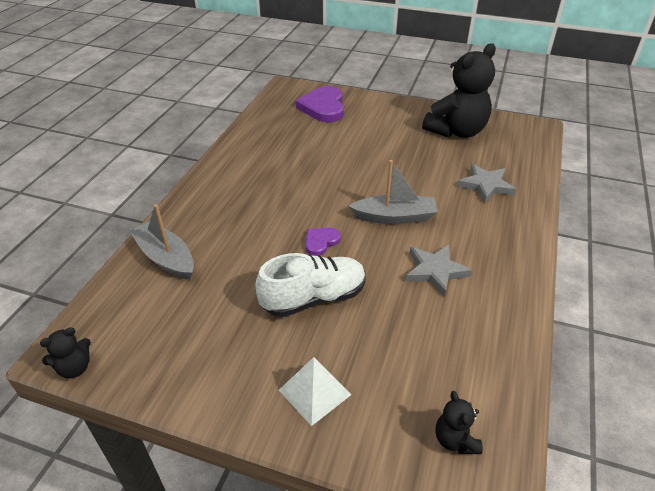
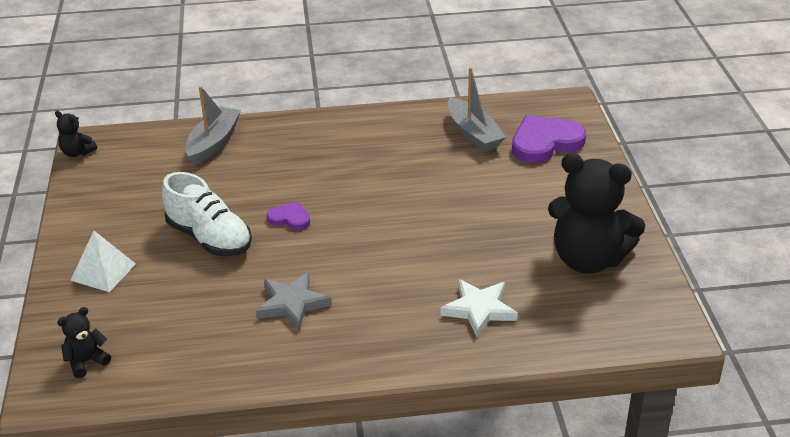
camera: 65 degrees right, 5 degrees down
grey boat [349,160,438,224] -> grey boat moved to [448,67,506,152]
grey star [457,164,516,203] -> white star [440,279,518,337]

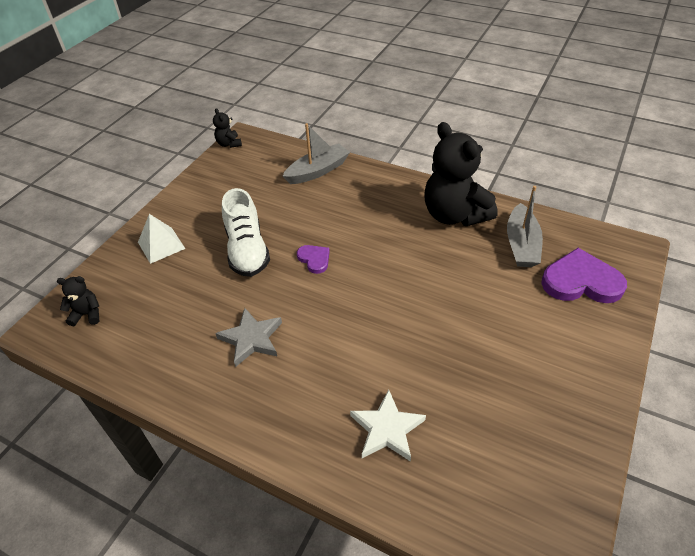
camera: 35 degrees right, 10 degrees up
black teddy bear [548,153,646,274] -> black teddy bear moved to [424,122,498,226]

